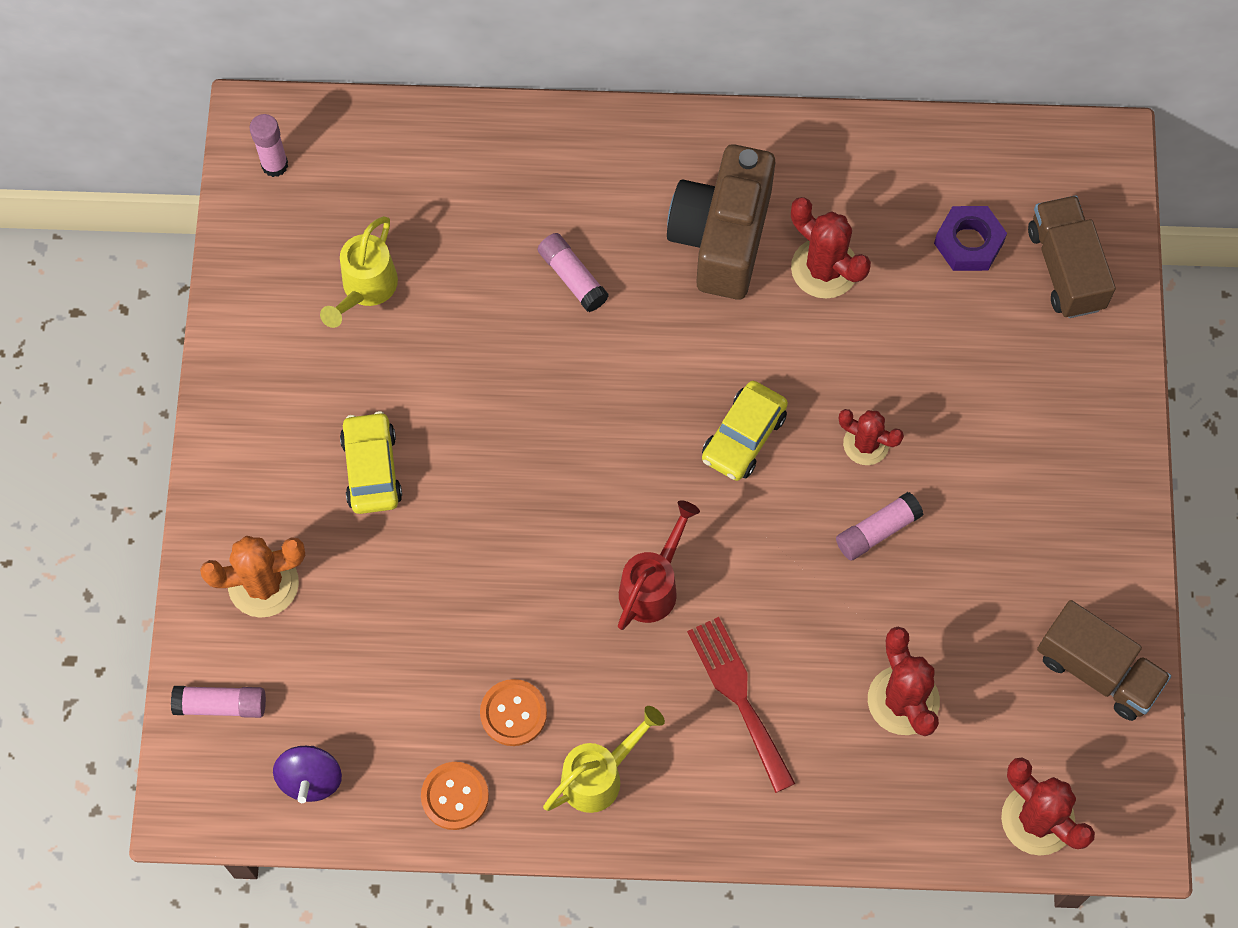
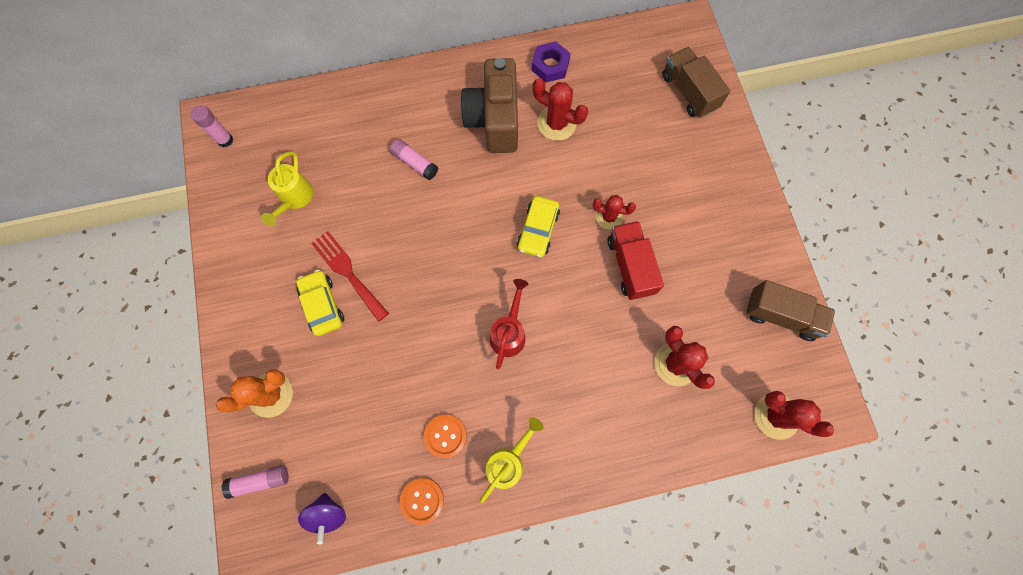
camera: 15 degrees left, 5 degrees up
red fork [687,617,795,793] -> red fork moved to [311,231,389,322]
pink glue stick [836,492,924,561] -> red truck [607,221,664,300]
purple nut [934,206,1007,271] -> purple nut moved to [531,41,571,82]

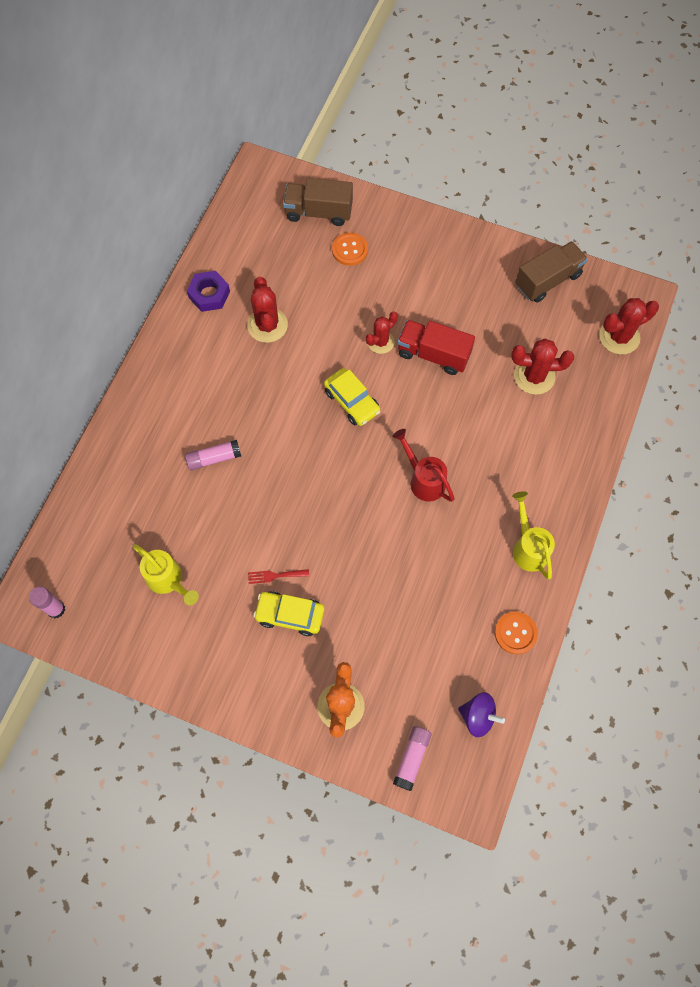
camera: 55 degrees left, 5 degrees down
red fork [311,231,389,322] -> red fork [248,569,309,584], size x0.52
orange button [424,414,467,458] -> orange button moved to [332,233,368,266]
brown camera [460,58,518,153] -> none
red cactus [533,78,588,141] -> red cactus turned 75 degrees counterclockwise [247,277,288,343]

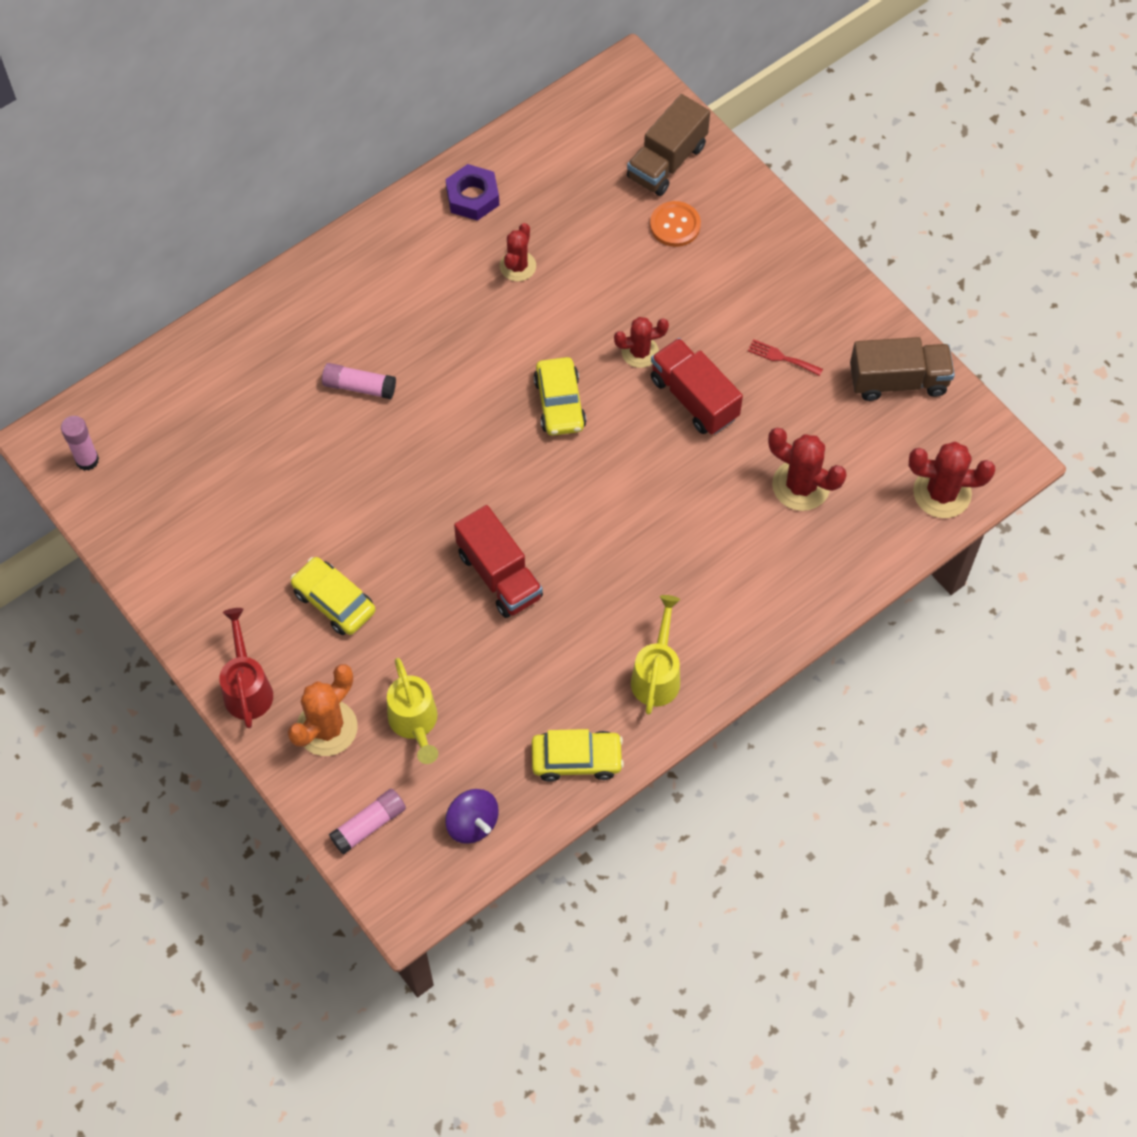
camera: 30 degrees right, 5 degrees down
yellow watering can [133,544,199,605] -> yellow watering can moved to [387,658,438,764]
red cactus [247,277,288,343] -> red cactus [500,223,536,281], size x0.66
red fork [248,569,309,584] -> red fork moved to [748,339,823,376]
brown truck [283,178,353,226] -> brown truck turned 90 degrees counterclockwise [627,94,710,196]
red watering can [392,429,455,502] -> red watering can moved to [219,608,273,728]
orange button [495,611,538,654] -> yellow car [532,729,624,782]
none -> red truck [454,505,543,618]

